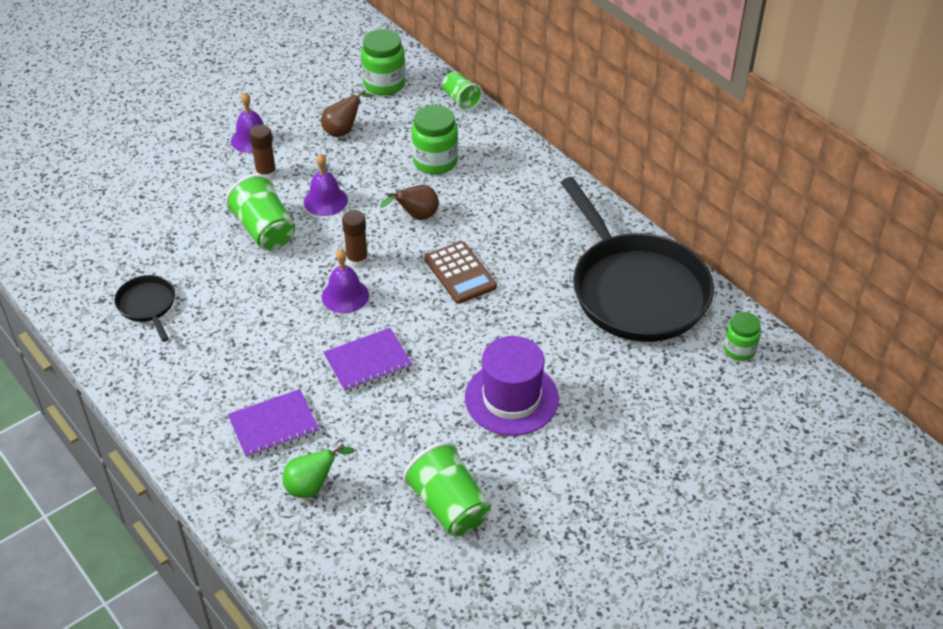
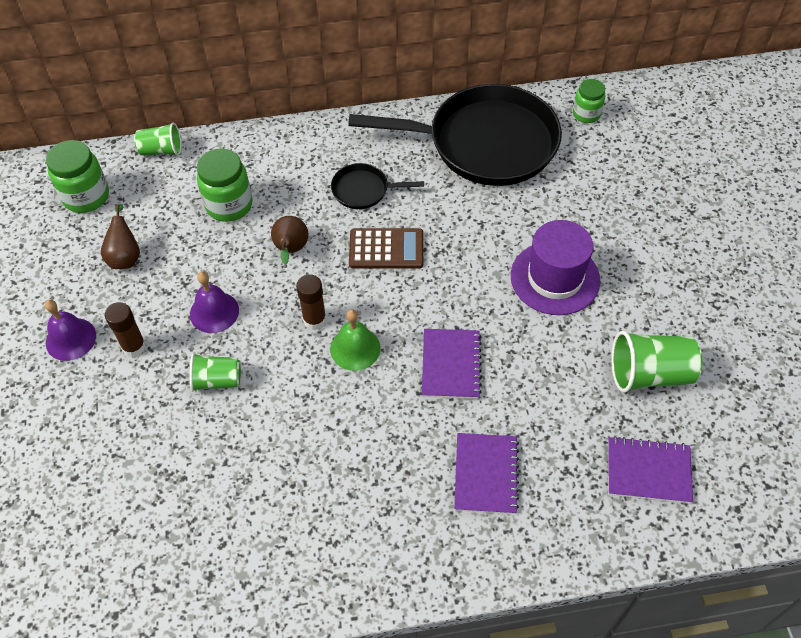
camera: 60 degrees left, 10 degrees up
black pan [114,275,175,342] -> black pan moved to [331,163,424,209]
green cup [225,174,295,250] -> green cup [190,353,241,391], size x0.63
green pear [283,445,355,498] -> none
purple bell [322,249,369,313] -> green bell [330,309,381,371]
none -> purple notebook [608,436,693,503]

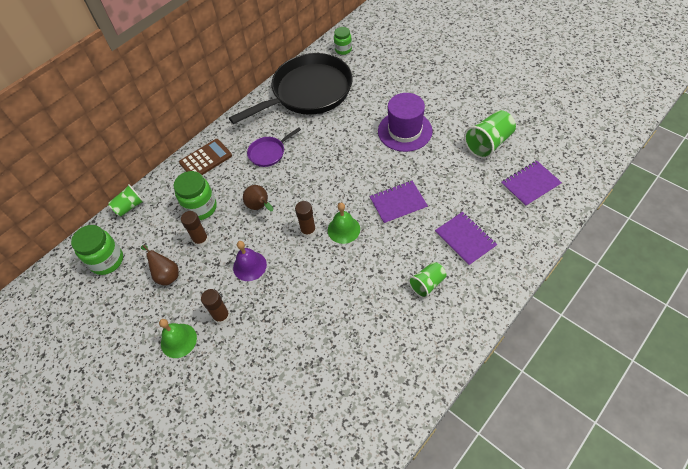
camera: 35 degrees left, 0 degrees up
purple bell [45,300,96,361] -> green bell [159,319,197,358]
green cup [190,353,241,391] -> green cup moved to [409,262,447,298]
black pan [331,163,424,209] -> purple pan [247,127,301,167]
brown calculator [349,228,423,269] -> brown calculator moved to [179,139,232,175]
purple notebook [422,329,482,399] -> purple notebook turned 75 degrees counterclockwise [369,181,428,224]
none -> brown glue stick [181,211,209,247]

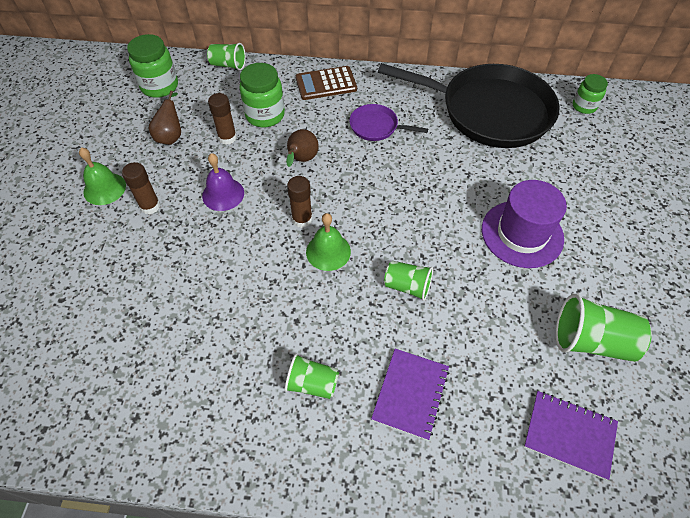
camera: 50 degrees right, 0 degrees up
brown calculator [179,139,232,175] -> brown calculator turned 150 degrees clockwise [296,66,357,100]
purple notebook [369,181,428,224] -> green cup [384,261,433,301]

